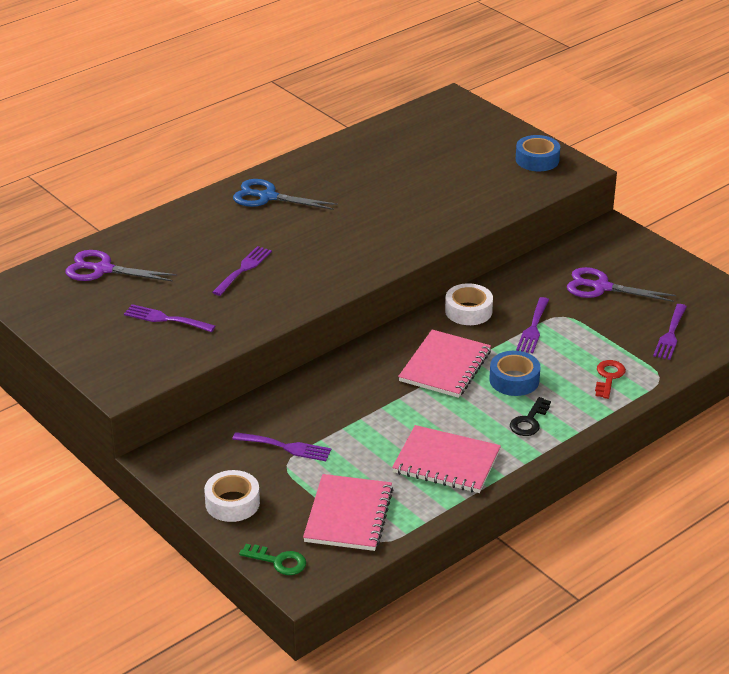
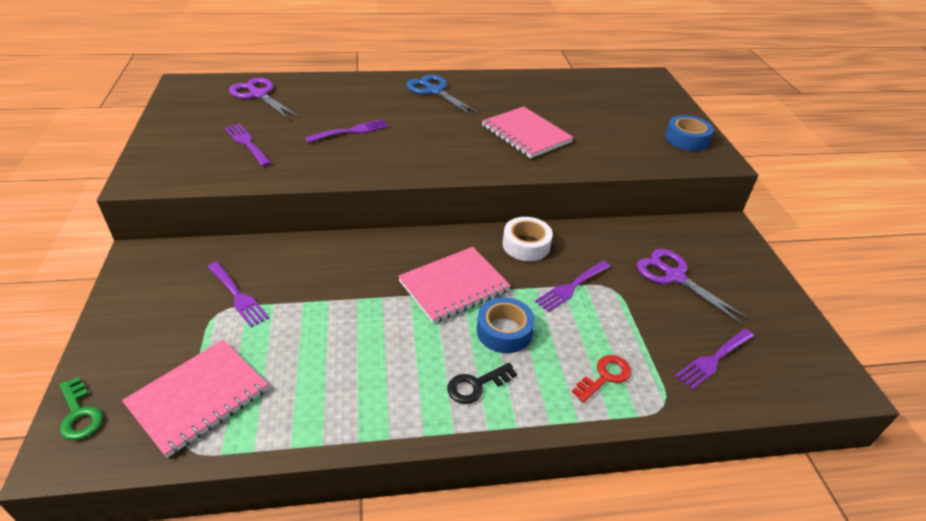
camera: 30 degrees right, 5 degrees up
white tape [204,470,260,522] -> none
pink notebook [392,425,501,493] -> pink notebook moved to [482,106,574,158]

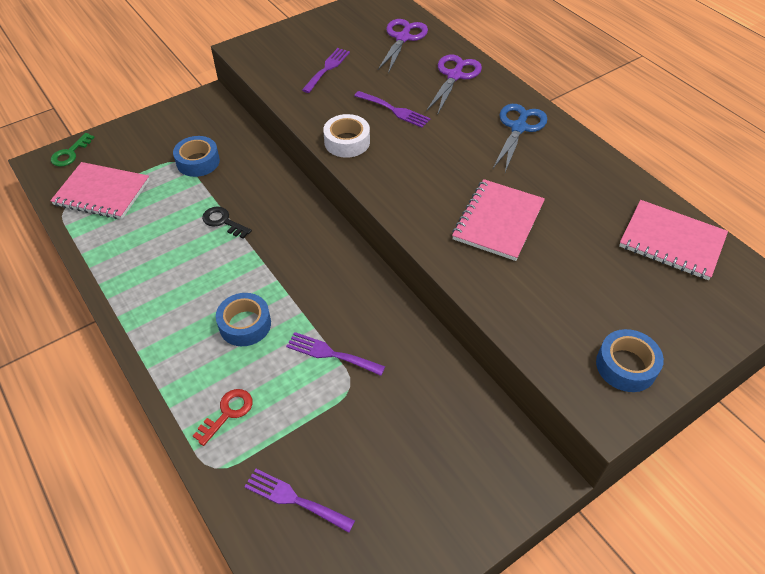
camera: 65 degrees right, 10 degrees up
purple fork [208,262,269,327] -> blue tape [173,136,220,177]
pink notebook [398,247,511,323] -> pink notebook moved to [619,200,728,280]
black key [447,363,517,404] -> black key moved to [202,206,252,238]
white tape [503,217,553,261] -> white tape moved to [323,114,370,158]
red key [572,355,631,403] -> red key turned 75 degrees counterclockwise [193,389,253,446]
purple scissors [637,249,750,325] -> purple scissors moved to [427,55,482,113]

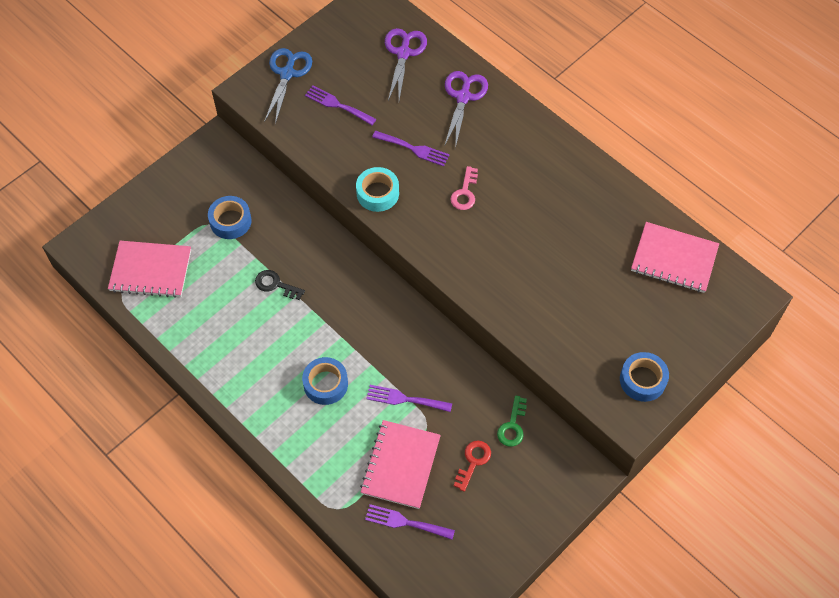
camera: 10 degrees left, 10 degrees up
green key [51,133,95,167] -> green key moved to [497,395,527,447]
red key [193,389,253,446] -> red key moved to [454,441,491,492]
purple fork [302,48,350,93] -> purple fork turned 75 degrees counterclockwise [305,86,376,125]
white tape [323,114,370,158] -> turquoise tape [356,167,399,212]
pink notebook [452,179,545,261] -> pink notebook moved to [360,420,441,509]
blue scissors [493,104,547,172] -> blue scissors moved to [264,48,312,124]
none -> pink key [450,166,478,210]

